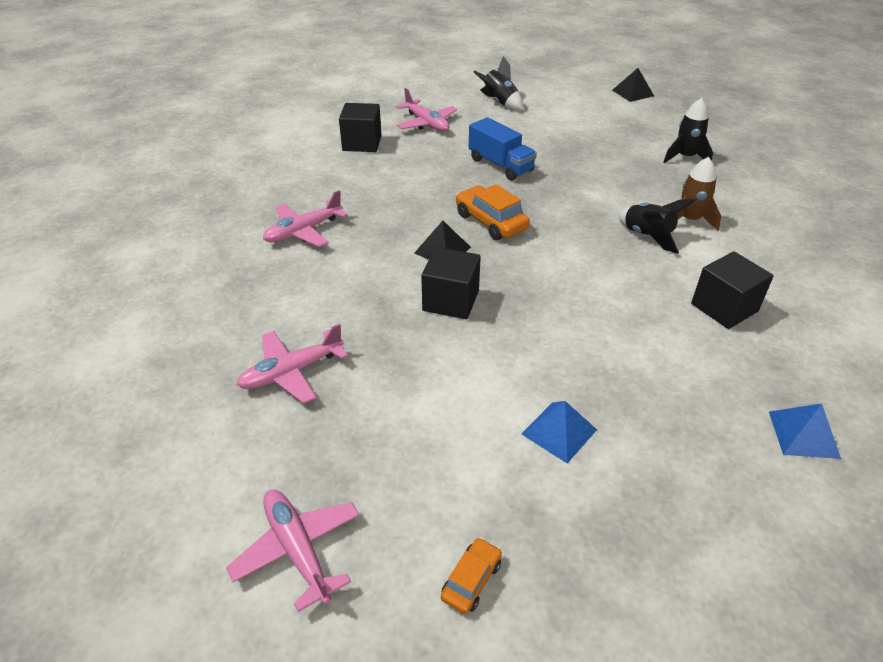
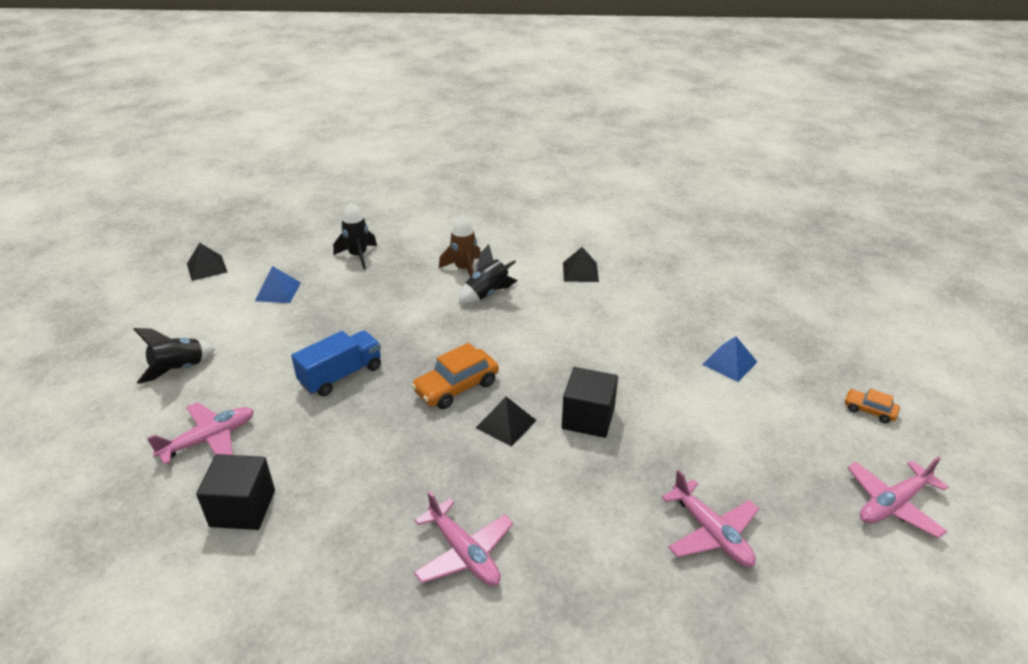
camera: 90 degrees left, 5 degrees down
black cube [691,251,774,329] -> black pyramid [563,247,599,282]
blue pyramid [769,403,841,459] -> blue pyramid moved to [255,266,301,303]

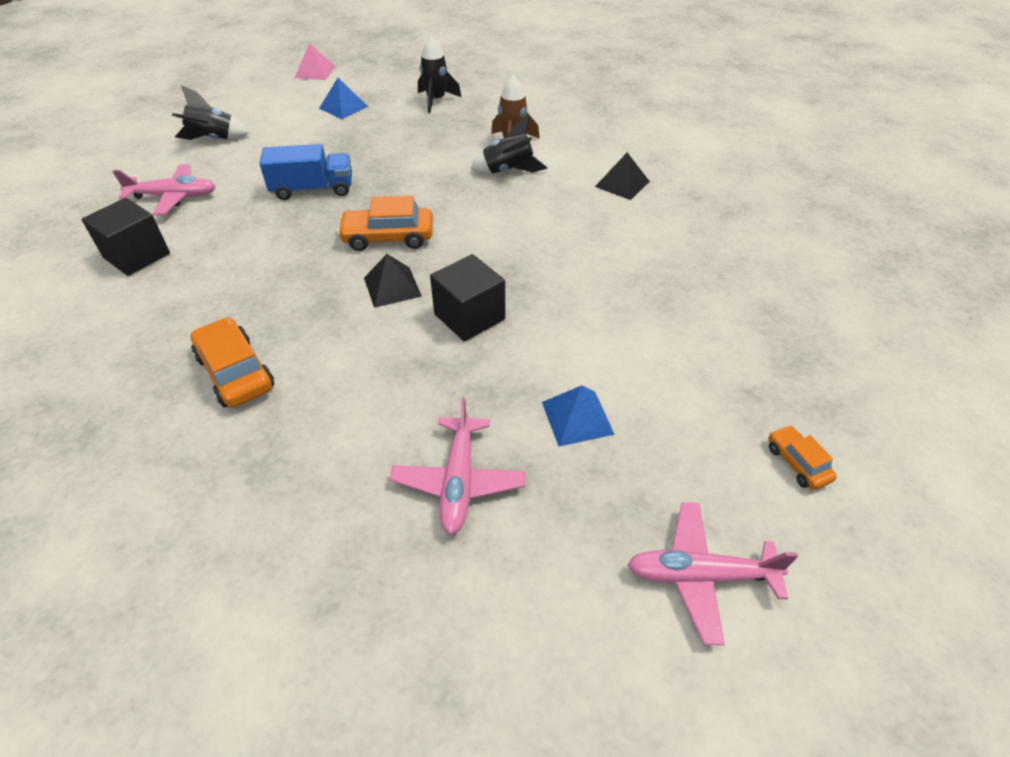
camera: 35 degrees right, 10 degrees up
black pyramid [187,243,227,281] -> pink pyramid [295,43,336,80]
pink plane [414,491,513,586] -> orange car [190,317,274,408]
blue pyramid [702,336,757,382] -> blue pyramid moved to [542,385,615,446]

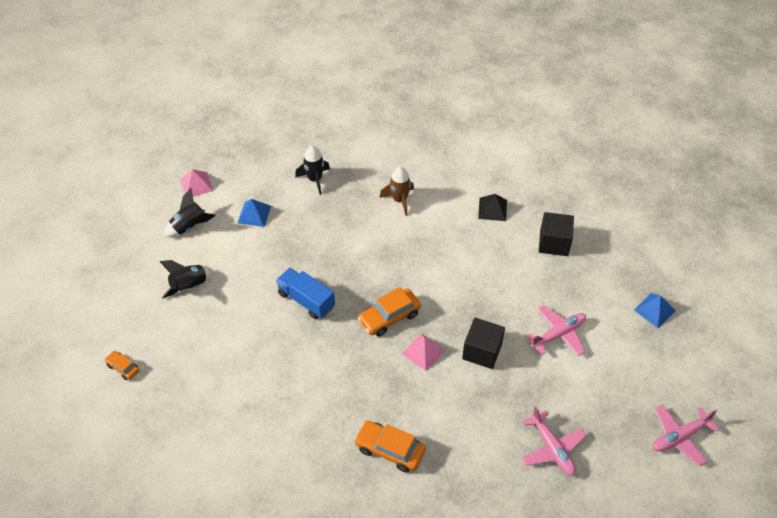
camera: 30 degrees left, 5 degrees up
black cube [82,198,170,276] -> black cube moved to [539,212,574,256]
pink plane [112,164,216,215] -> pink plane moved to [526,305,586,356]
blue truck [259,144,352,200] -> blue truck turned 105 degrees counterclockwise [276,268,335,319]
black pyramid [364,254,422,308] -> pink pyramid [402,334,445,371]
black rocket [470,116,548,173] -> black rocket moved to [164,188,216,237]
blue pyramid [542,385,615,446] -> blue pyramid moved to [634,293,676,328]
orange car [768,425,837,490] -> orange car moved to [105,351,139,380]

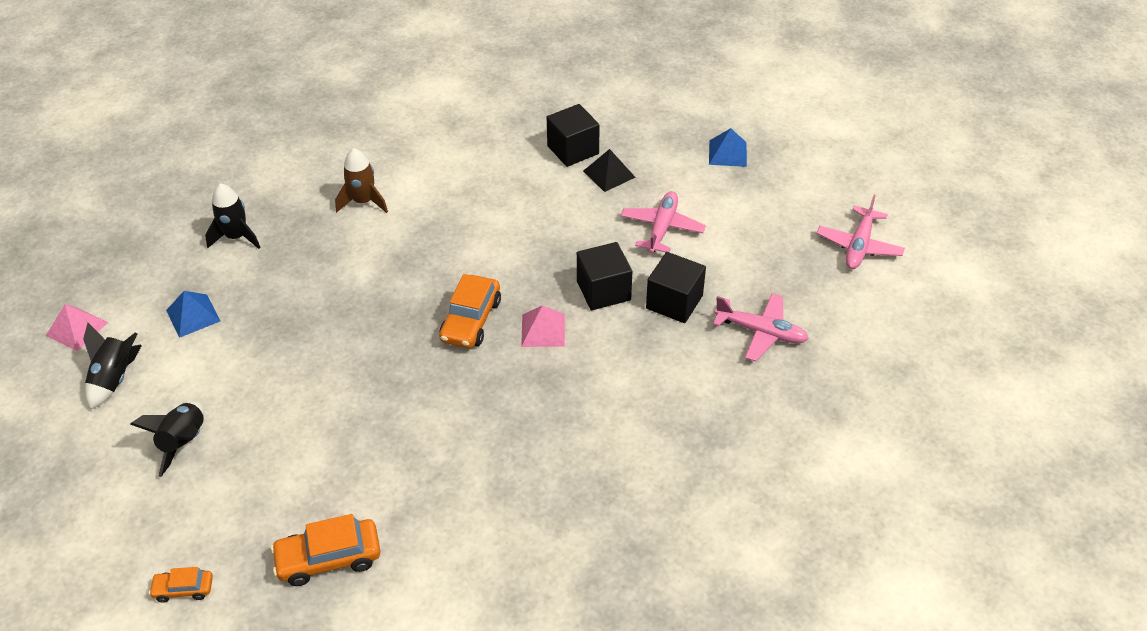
camera: 40 degrees left, 5 degrees down
blue truck [276,268,335,319] -> none
orange car [354,421,426,473] -> orange car moved to [271,514,380,586]
black pyramid [478,194,507,221] -> black pyramid moved to [583,149,636,192]
none -> black cube [646,252,706,323]

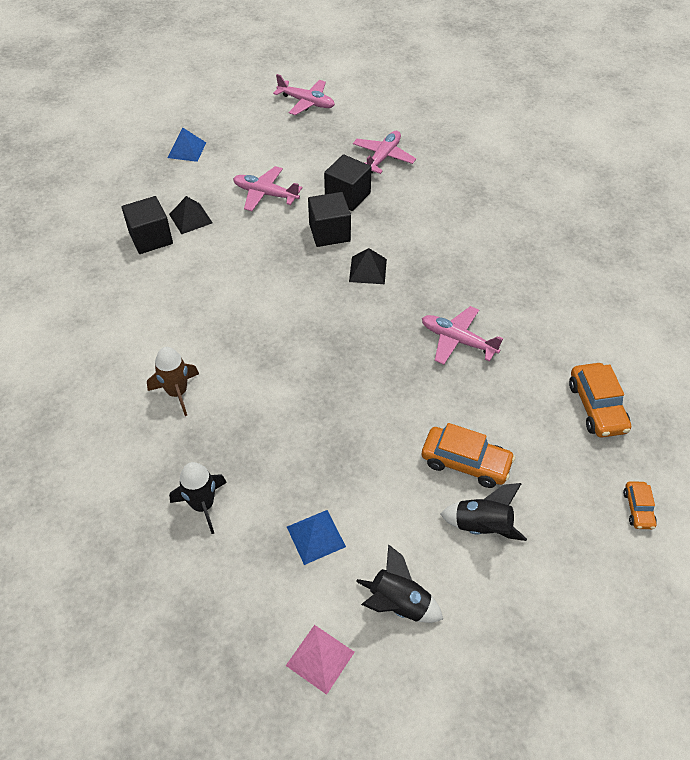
camera: 85 degrees left, 5 degrees up
orange car [439,274,501,348] -> orange car moved to [422,423,515,488]
pink pyramid [521,305,565,347] -> black pyramid [349,248,387,284]
none -> pink plane [422,306,503,365]

